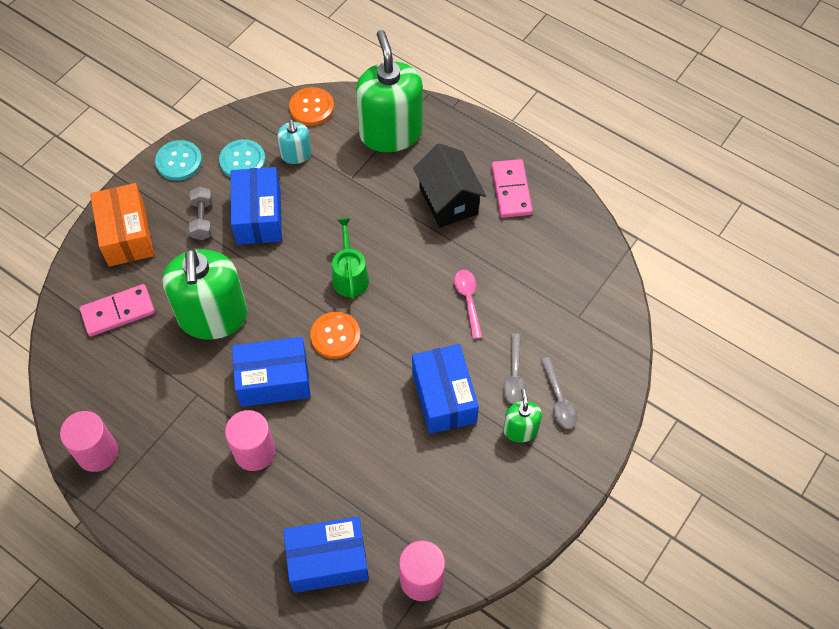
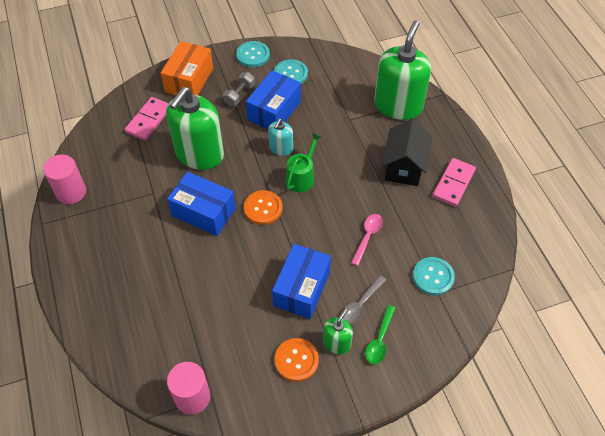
camera: 35 degrees right, 5 degrees down
pink domino [80,284,155,337] -> pink domino turned 75 degrees counterclockwise [125,97,169,140]
pink cylinder [225,410,275,471] -> none
turquoise soap dispenser [277,119,311,164] -> turquoise soap dispenser moved to [268,119,293,156]
blue box [283,516,369,593] -> none
orange button [289,87,334,126] -> orange button moved to [275,338,319,382]
grey spoon [541,357,577,428] -> green spoon [365,305,395,364]
none -> turquoise button [413,257,455,295]

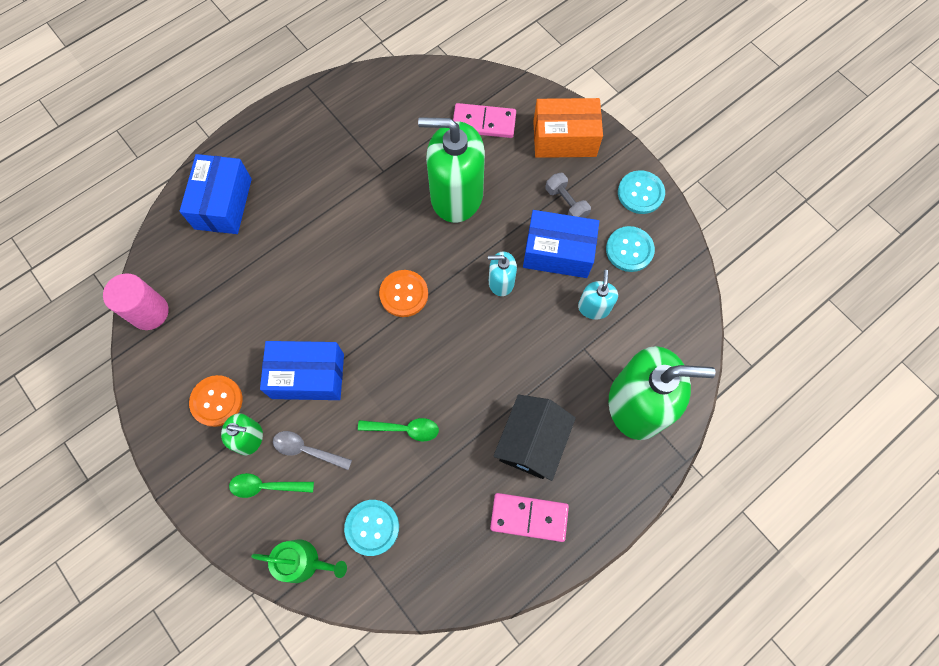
camera: 70 degrees right, 15 degrees up
pink cylinder [43,154,86,204] -> none
blue box [167,172,236,236] -> blue box moved to [180,154,252,234]
grey dumbbell [223,72,255,106] -> grey dumbbell turned 45 degrees clockwise [546,173,591,218]
green watering can [286,133,322,192] -> green watering can moved to [251,539,347,583]
pink spoon [351,214,383,266] -> green spoon [358,418,439,441]
black house [382,119,432,186] -> black house turned 60 degrees counterclockwise [493,395,576,481]
none -> turquoise soap dispenser [578,270,618,319]

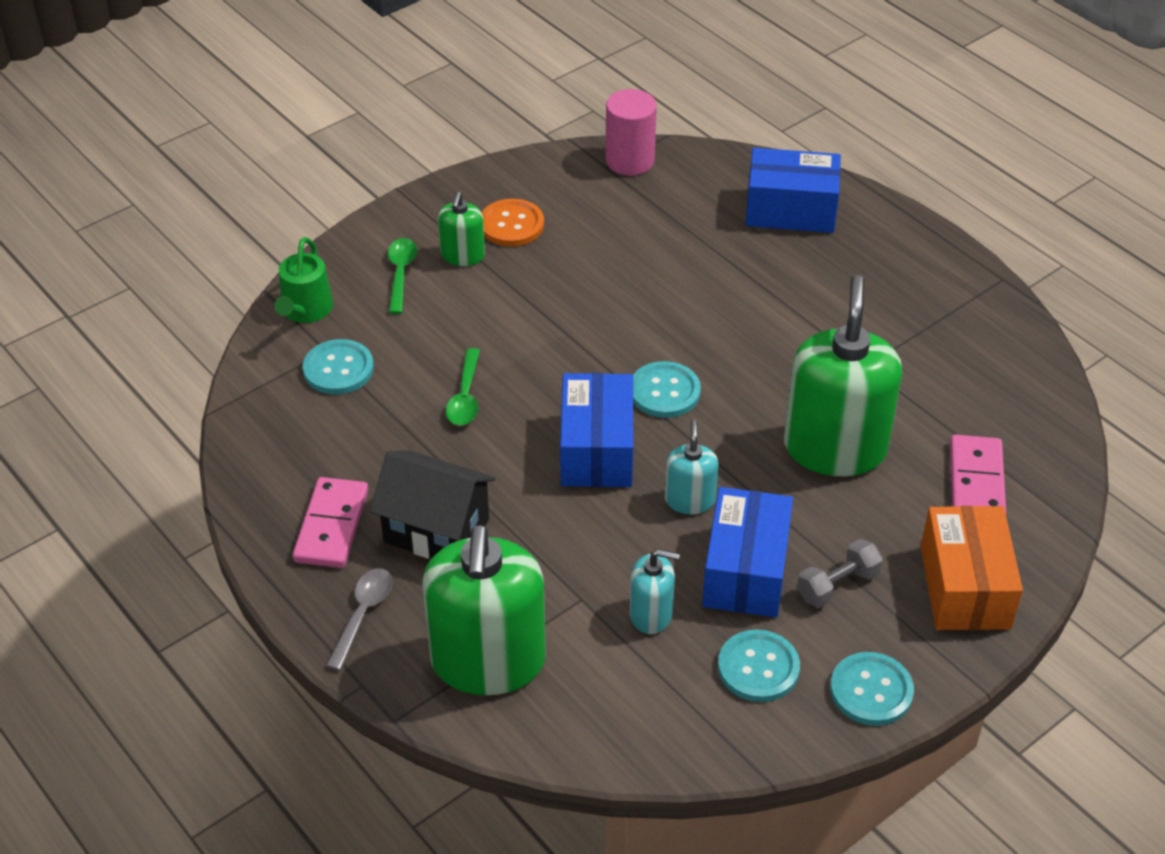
camera: 90 degrees right, 25 degrees down
blue box [260,341,344,400] -> blue box moved to [560,373,633,487]
grey spoon [273,431,352,470] -> grey spoon moved to [326,568,393,671]
orange button [379,270,428,317] -> turquoise button [633,361,701,418]

